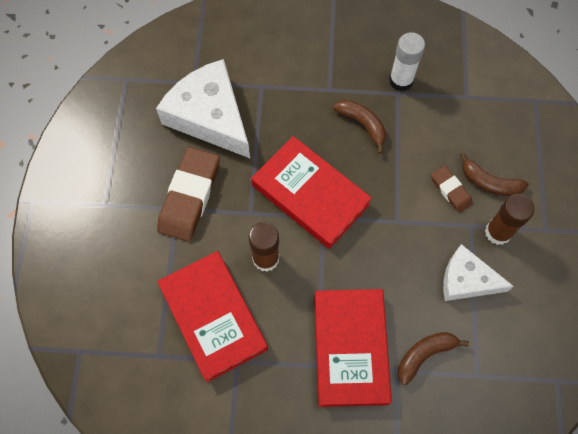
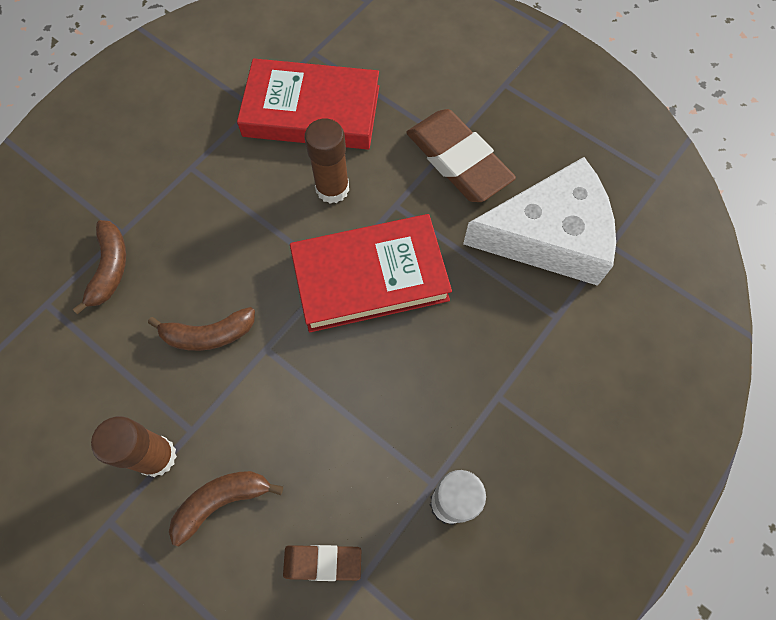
camera: 125 degrees right, 0 degrees up
red book [314,289,392,407] -> none
brown banana [333,99,386,154] -> brown banana moved to [148,307,255,351]
brown eraser [431,165,473,213] -> brown eraser moved to [283,545,361,581]
white cheese [443,244,514,301] -> none

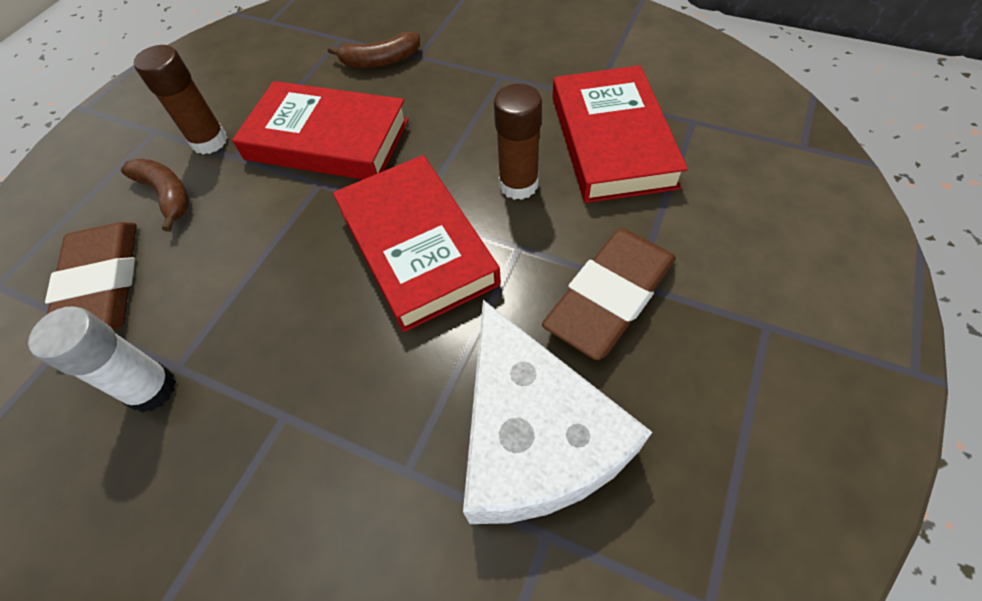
camera: 80 degrees right, 10 degrees down
brown banana [148,307,255,351] -> red book [232,81,409,180]
brown eraser [283,545,361,581] -> brown eraser [45,222,137,331], size x1.91

